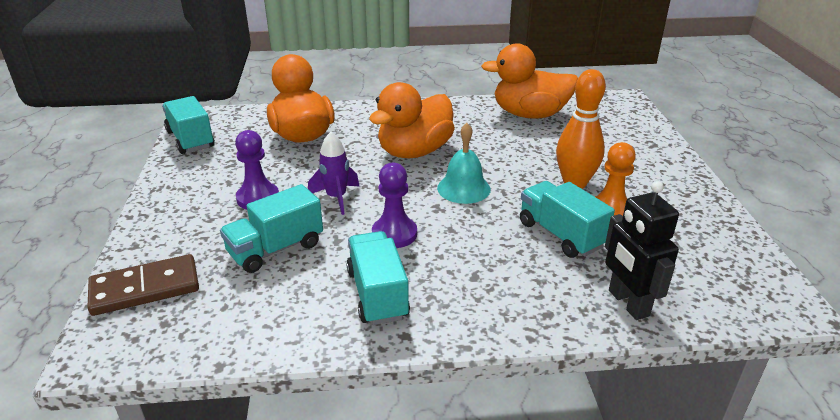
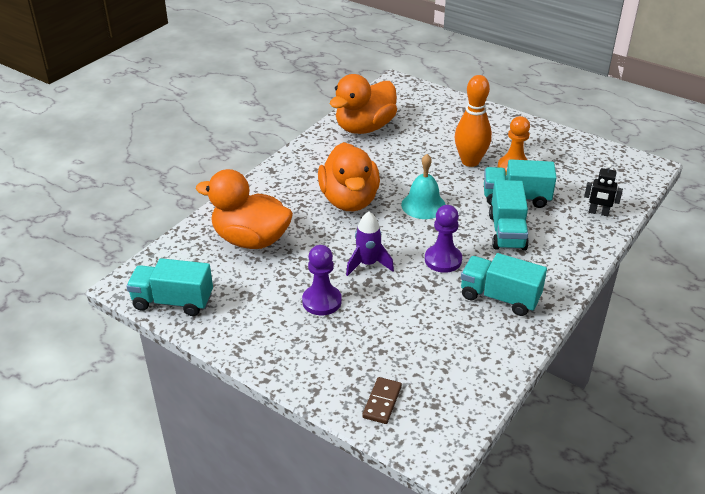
camera: 50 degrees left, 5 degrees up
brown domino [87,254,199,316] -> brown domino [362,377,402,424], size x0.58
turquoise truck [220,184,323,273] -> turquoise truck moved to [489,180,529,250]
black robot [605,181,679,320] -> black robot [584,164,623,216], size x0.61

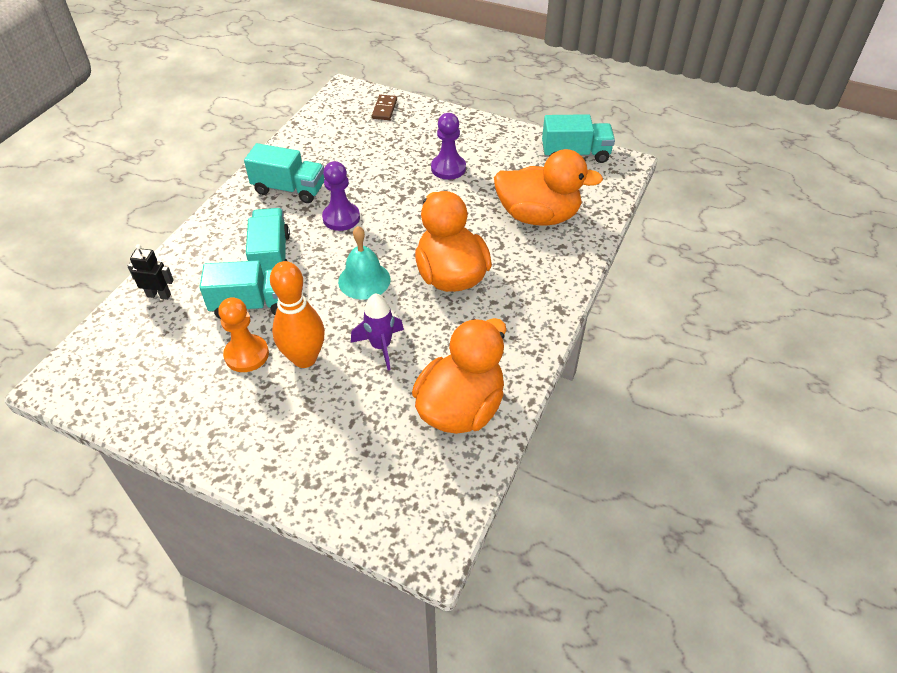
camera: 170 degrees right, 10 degrees up
purple rocket [346,212,394,276] -> purple rocket moved to [351,293,404,370]

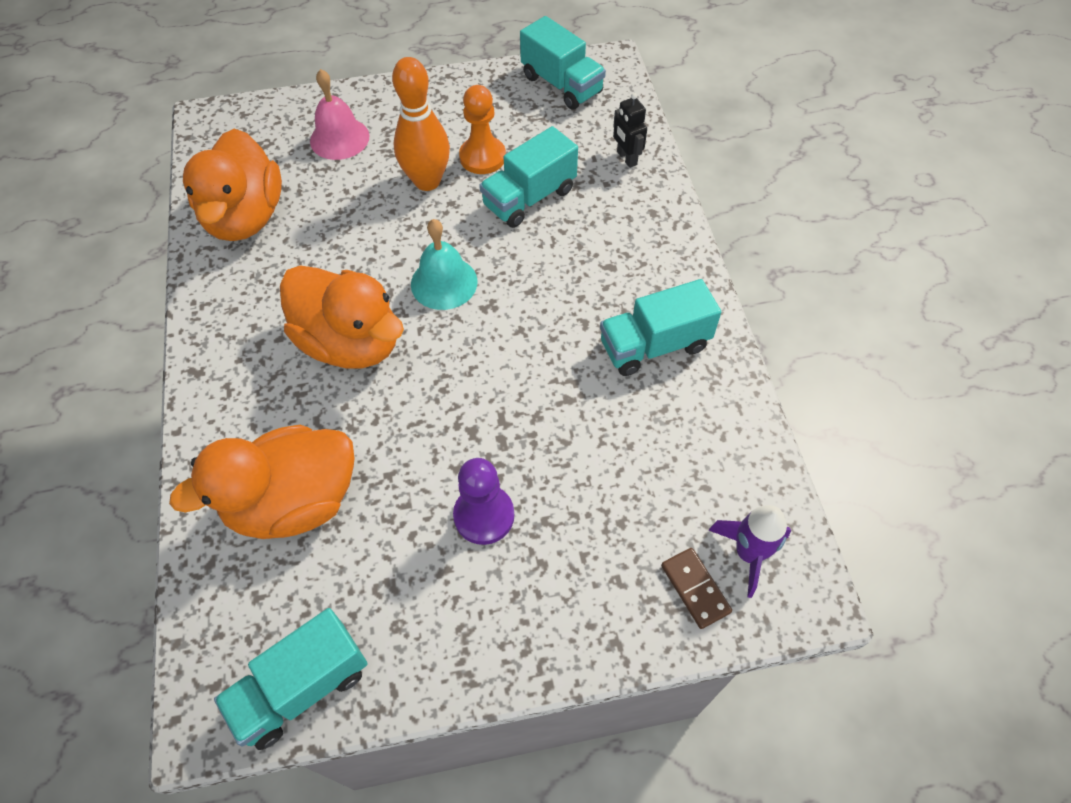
camera: 145 degrees right, 10 degrees up
black robot [127,244,174,300] -> black robot turned 90 degrees clockwise [613,93,647,168]
turquoise truck [246,208,290,275] -> turquoise truck moved to [520,16,606,110]
purple pawn [322,161,360,231] -> none
purple rocket [351,293,404,370] -> purple rocket moved to [709,505,791,598]
none -> pink bell [310,69,369,160]

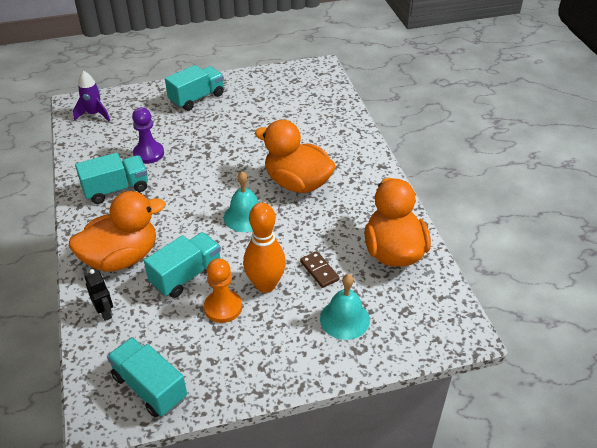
camera: 175 degrees right, 15 degrees down
orange duck [169,425,355,539] -> orange duck moved to [69,191,165,272]
turquoise truck [214,608,368,750] -> turquoise truck moved to [165,65,224,111]
pink bell [310,69,369,160] -> turquoise bell [320,274,370,340]
purple pawn [453,458,514,545] -> purple pawn moved to [132,107,164,164]
brown domino [661,548,732,629] -> brown domino moved to [300,251,340,288]

